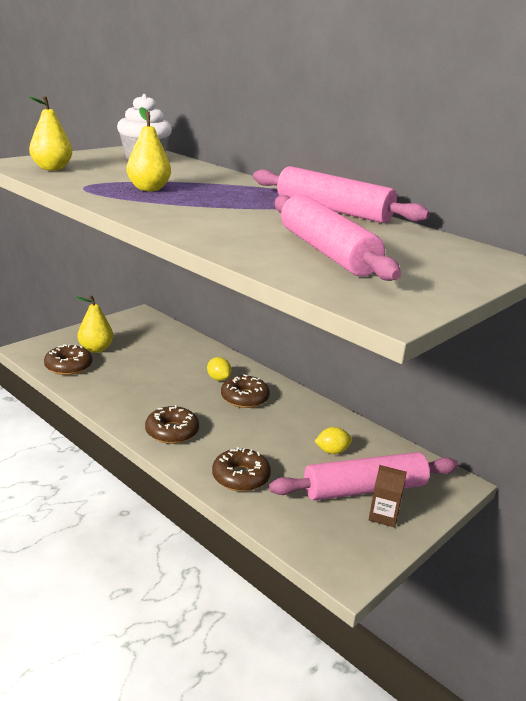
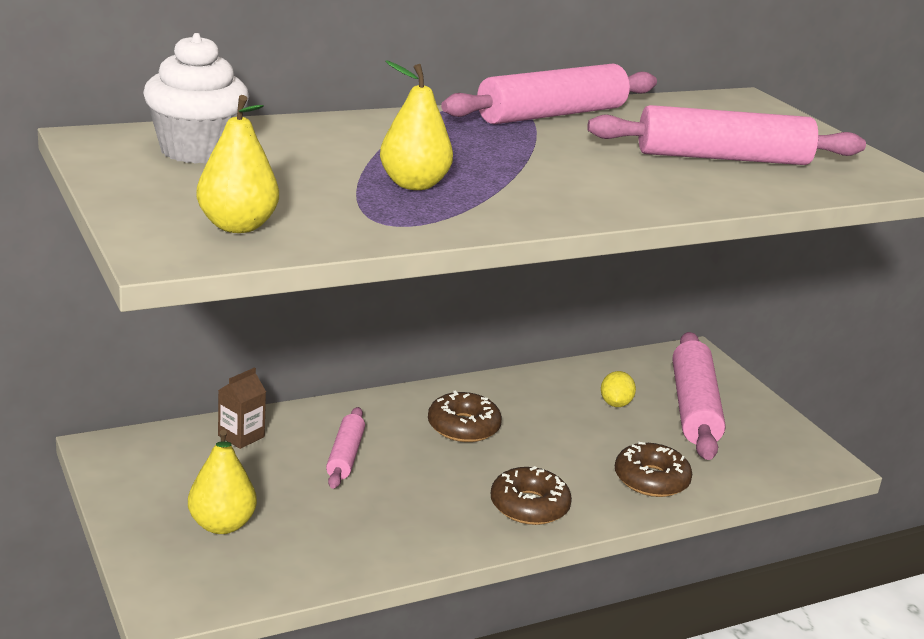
camera: 70 degrees left, 0 degrees up
brown donut [44,344,92,375] -> none
yellow lemon [207,357,232,381] -> none
brown carton [369,465,407,528] -> brown carton moved to [218,367,266,449]
none -> pink rolling pin [326,407,365,489]

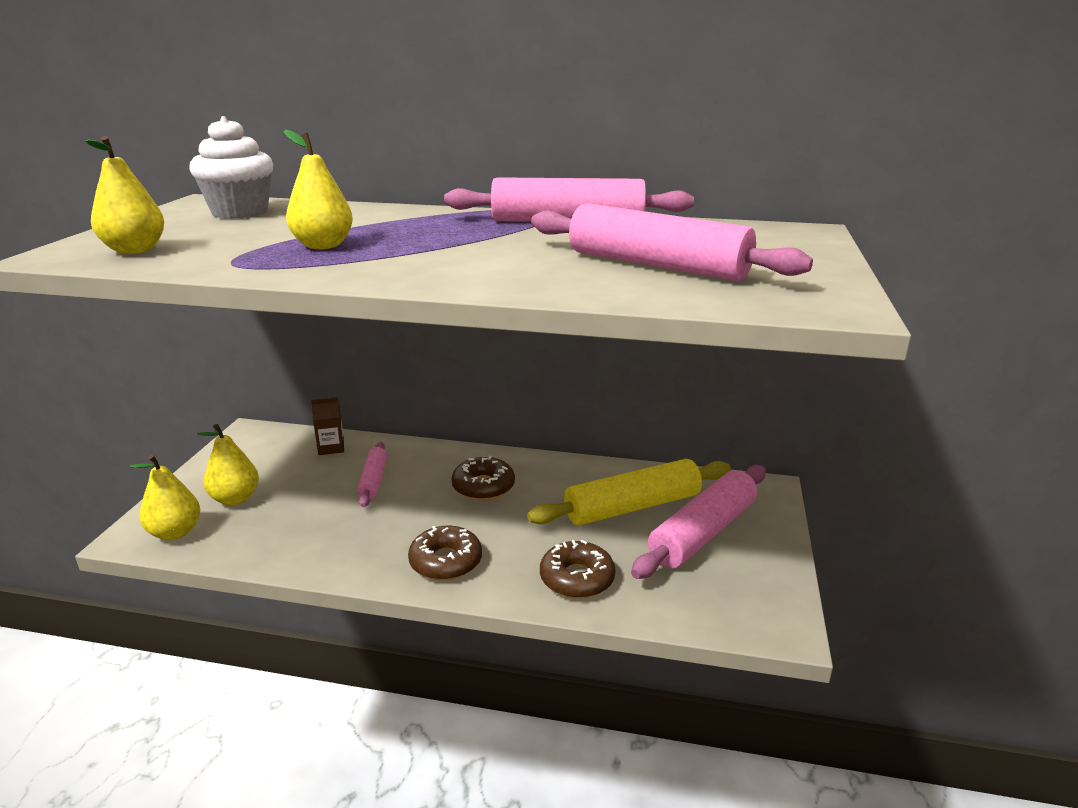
camera: 40 degrees right, 0 degrees up
pink rolling pin [326,407,365,489] -> pink rolling pin turned 45 degrees counterclockwise [357,442,387,507]
yellow lemon [601,371,636,407] -> yellow rolling pin [527,459,731,526]
none -> yellow pear [130,454,200,540]

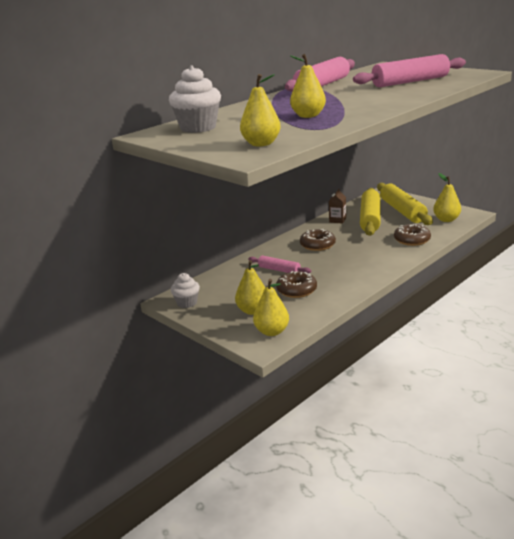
camera: 55 degrees left, 0 degrees up
brown carton [311,397,344,455] -> brown carton moved to [329,189,346,224]
brown donut [408,526,482,580] -> brown donut moved to [276,271,317,298]
pink rolling pin [631,465,766,579] -> yellow rolling pin [377,183,433,225]
none -> white cupcake [171,273,200,308]
none -> yellow pear [433,173,461,222]

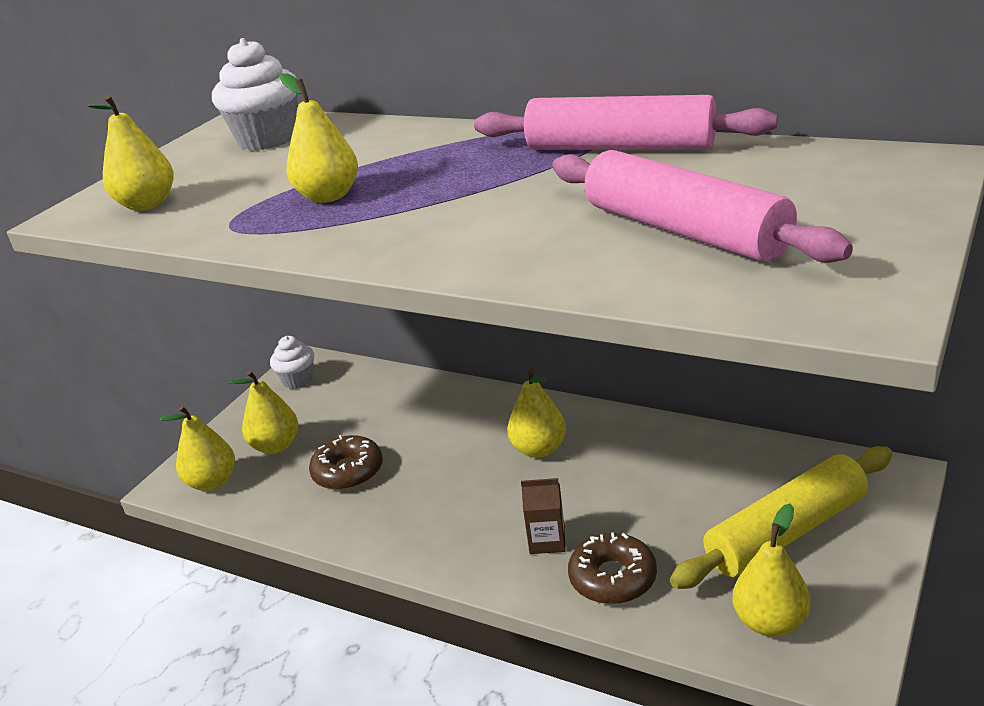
camera: 75 degrees right, 5 degrees up
pink rolling pin [248,256,311,273] -> none
brown donut [300,229,336,251] -> yellow pear [507,368,566,458]
brown carton [329,189,346,224] -> brown carton moved to [521,478,566,554]
yellow rolling pin [360,188,381,236] -> none

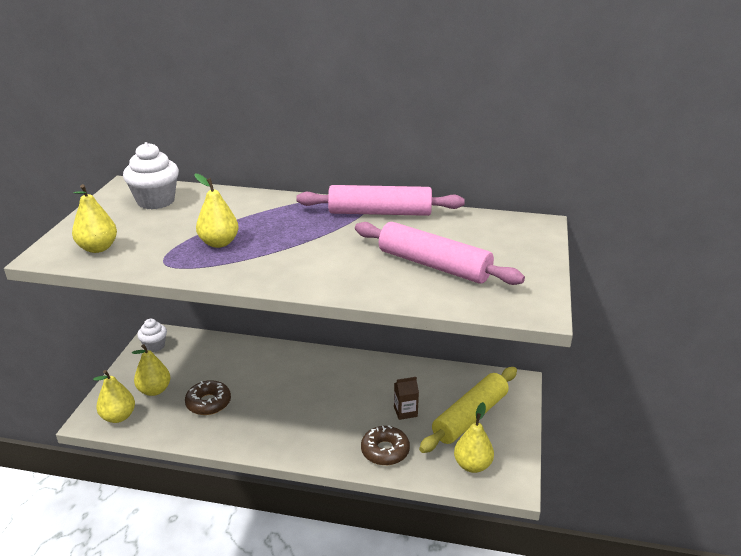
camera: 20 degrees left, 0 degrees up
yellow pear [507,368,566,458] -> none
brown carton [521,478,566,554] -> brown carton moved to [394,377,419,420]

